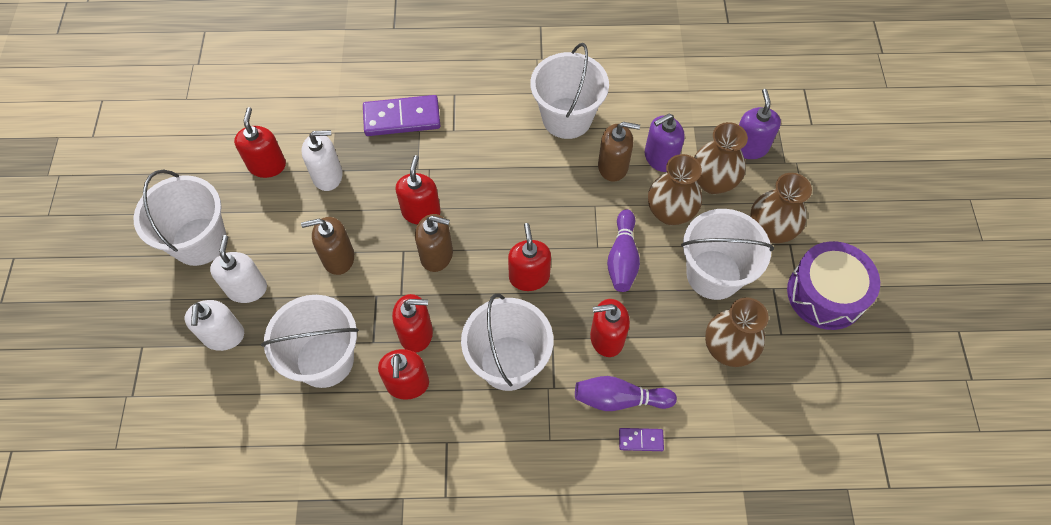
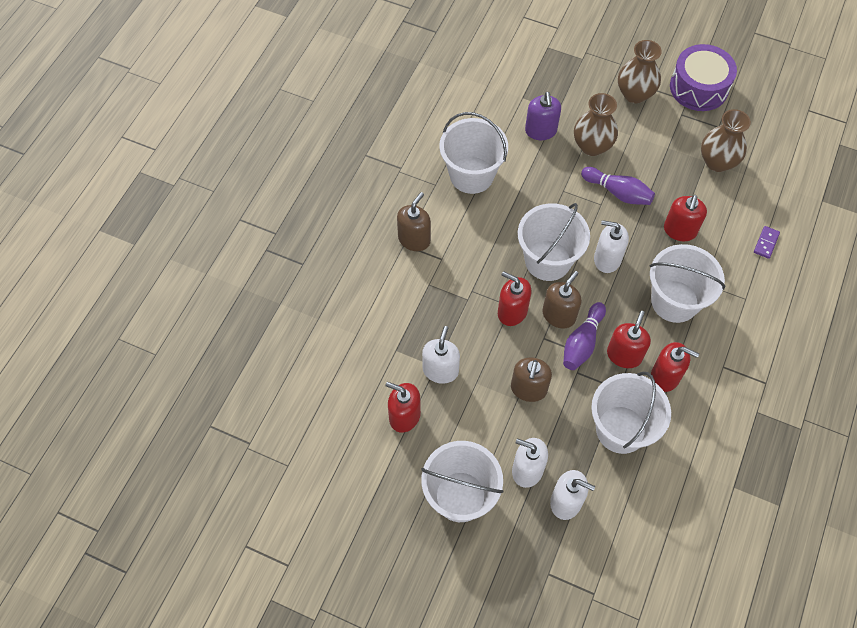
camera: 65 degrees left, 0 degrees up
purple domino [363,95,440,136] -> none
red soap dispenser [508,223,551,291] -> white soap dispenser [594,220,629,273]
purple bowling pin [575,376,677,411] -> purple bowling pin moved to [563,302,606,370]
brown soap dispenser [598,122,640,182] -> brown soap dispenser moved to [397,192,431,251]
white bucket [681,209,774,300] -> white bucket moved to [518,203,590,281]
brown vase [694,122,748,194] -> none
purple soap dispenser [739,89,781,159] -> none

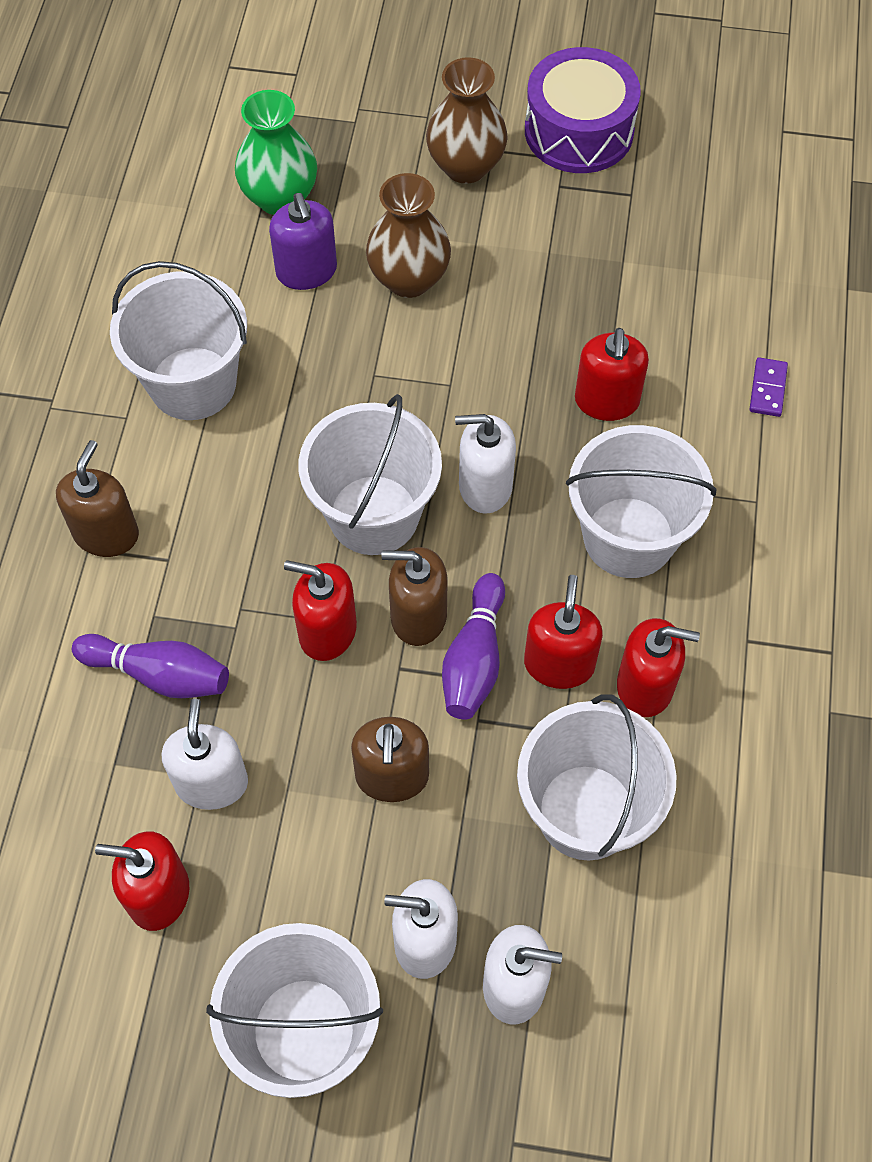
camera: 15 degrees left, 0 degrees up
brown soap dispenser [542,271,581,329] -> brown soap dispenser turned 105 degrees counterclockwise [381,547,448,646]
purple bowling pin [581,167,655,205] -> purple bowling pin moved to [72,634,229,698]
brown vase [701,109,751,172] -> none
none -> green vase [235,90,317,215]

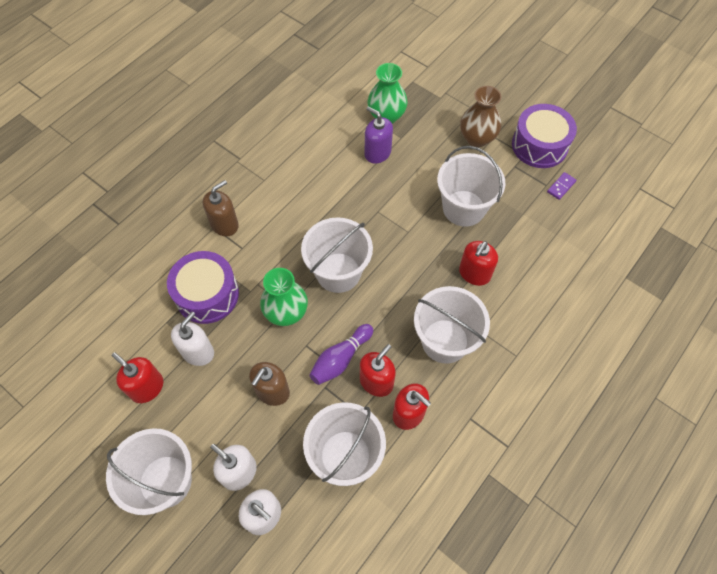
camera: 30 degrees right, 0 degrees up
purple bowling pin [72,634,229,698] -> purple drum [167,251,239,324]
white bucket [110,261,247,420] -> white bucket moved to [437,146,505,227]
purple soap dispenser [269,193,337,290] -> purple soap dispenser turned 120 degrees clockwise [364,106,393,164]
red soap dispenser [284,560,357,661] -> green vase [260,268,308,326]
brown vase [366,173,451,298] -> none
brown soap dispenser [381,547,448,646] -> none
white soap dispenser [455,414,516,514] -> none
purple domino [749,357,788,417] -> purple domino moved to [547,172,576,200]

